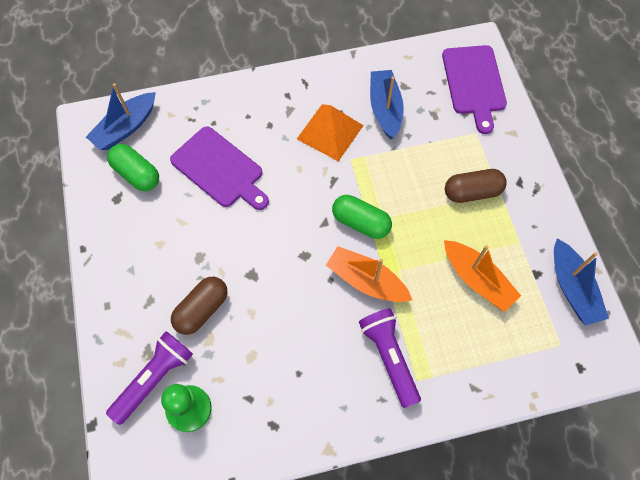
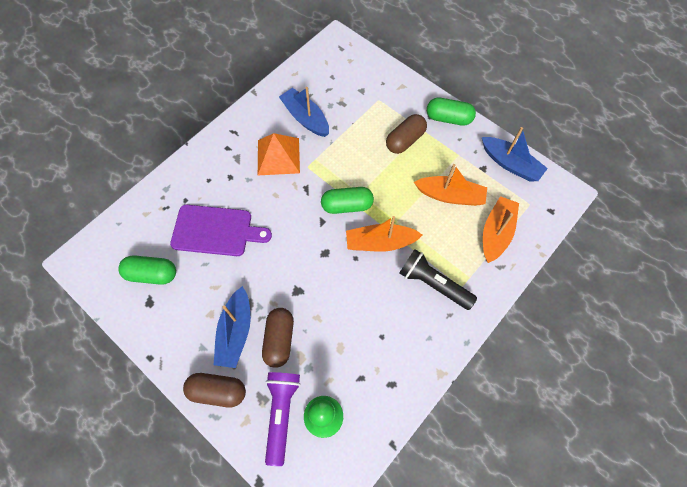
camera: 35 degrees left, 0 degrees up
blue boat [86,83,156,150] -> blue boat moved to [214,286,251,368]
purple flashlight [359,308,421,408] -> black flashlight [399,249,477,310]
purple cutting board [442,45,507,134] -> none
none -> brown capsule [183,373,246,407]
none -> green capsule [427,97,476,126]
none -> orange boat [483,196,519,263]

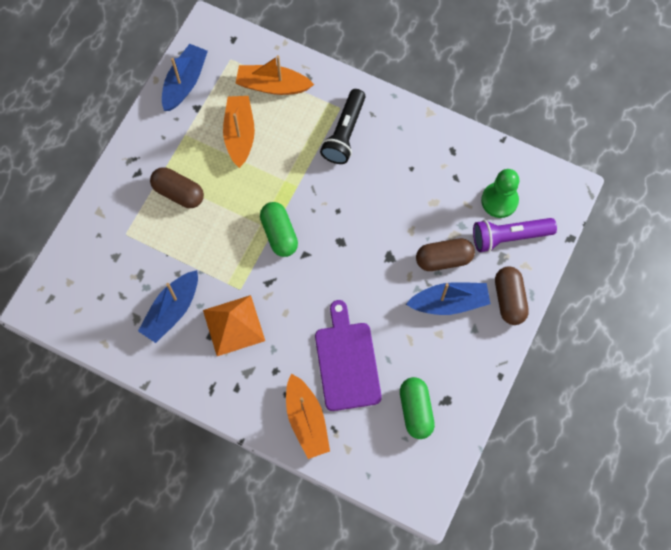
camera: 105 degrees left, 5 degrees up
orange boat [346,216,423,252] -> orange boat moved to [286,374,330,459]
green capsule [427,97,476,126] -> none

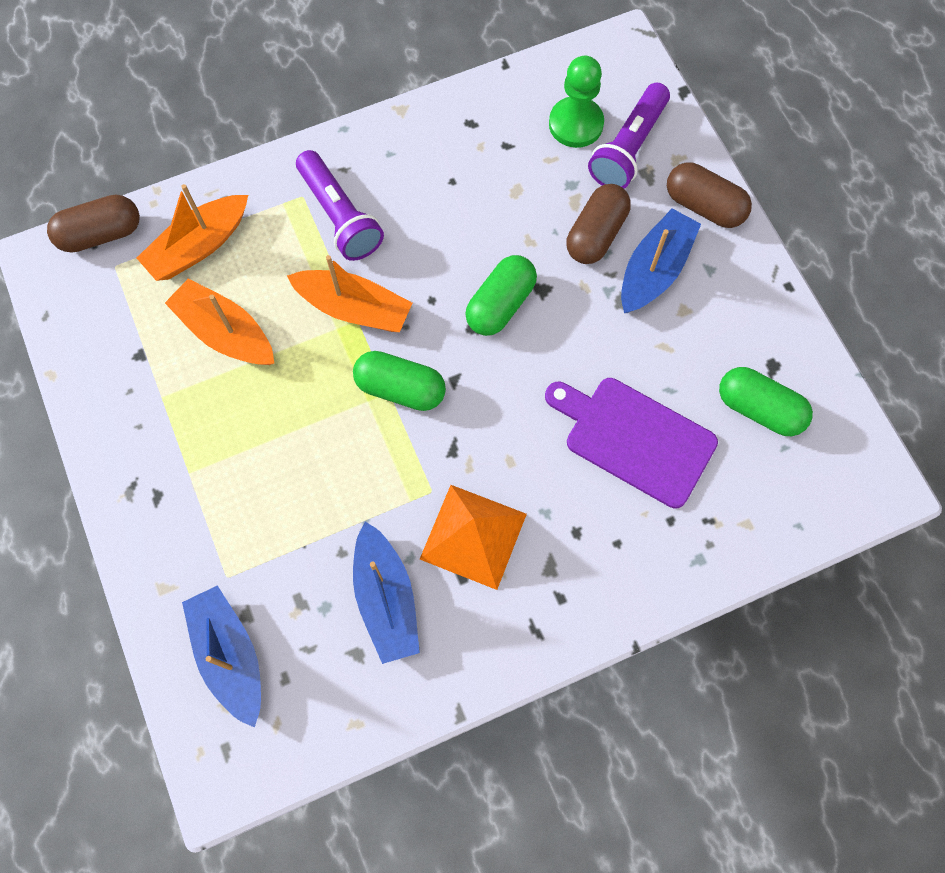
camera: 50 degrees left, 0 degrees up
brown capsule [150,167,204,208] -> brown capsule moved to [47,194,140,253]
blue boat [162,44,208,111] -> blue boat moved to [182,585,261,728]
orange boat [286,374,330,459] -> orange boat moved to [287,255,412,332]
black flashlight [320,89,366,164] -> purple flashlight [296,150,384,261]
none -> green capsule [465,255,537,336]

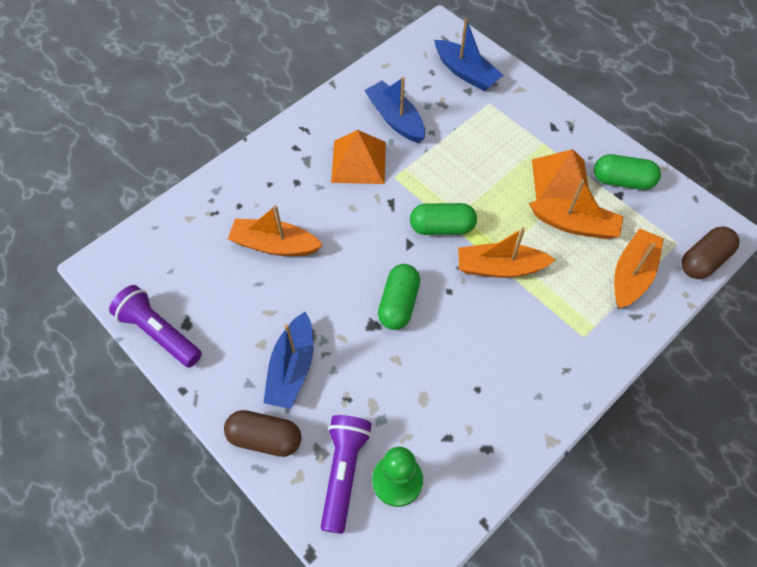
camera: 160 degrees right, 10 degrees down
purple flashlight [296,150,384,261] -> purple flashlight moved to [109,285,202,367]
purple cutting board [545,378,718,509] -> orange boat [228,205,323,256]
brown capsule [566,184,631,264] -> none
green capsule [719,367,813,436] -> green capsule moved to [594,154,661,190]
none -> orange pyramid [532,149,589,200]

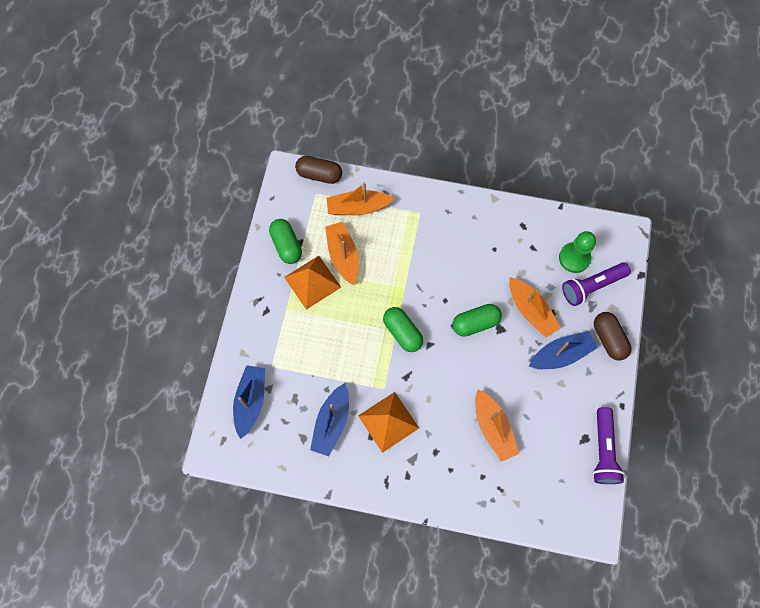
camera: 125 degrees left, 10 degrees up
orange boat [458,227,555,278] -> orange boat moved to [509,277,561,338]

